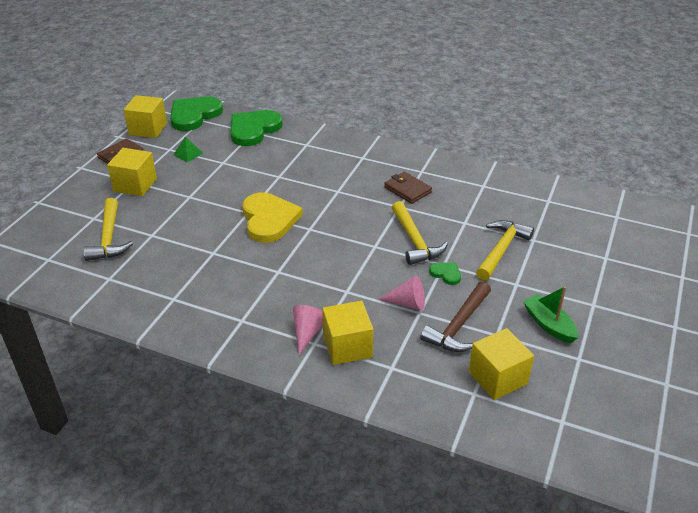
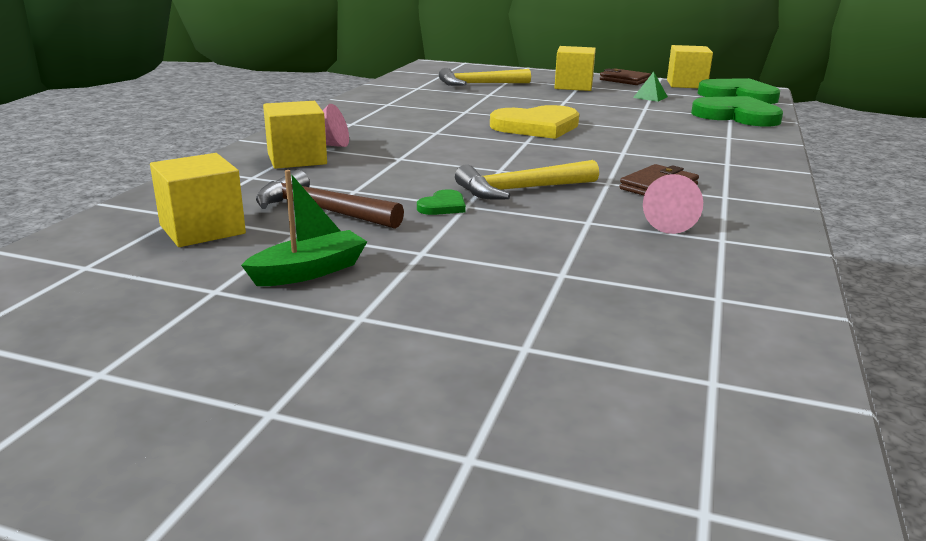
camera: 85 degrees right, 15 degrees down
pink cone [378,275,425,311] -> pink cone moved to [643,174,703,234]
yellow hammer [476,220,534,281] -> none

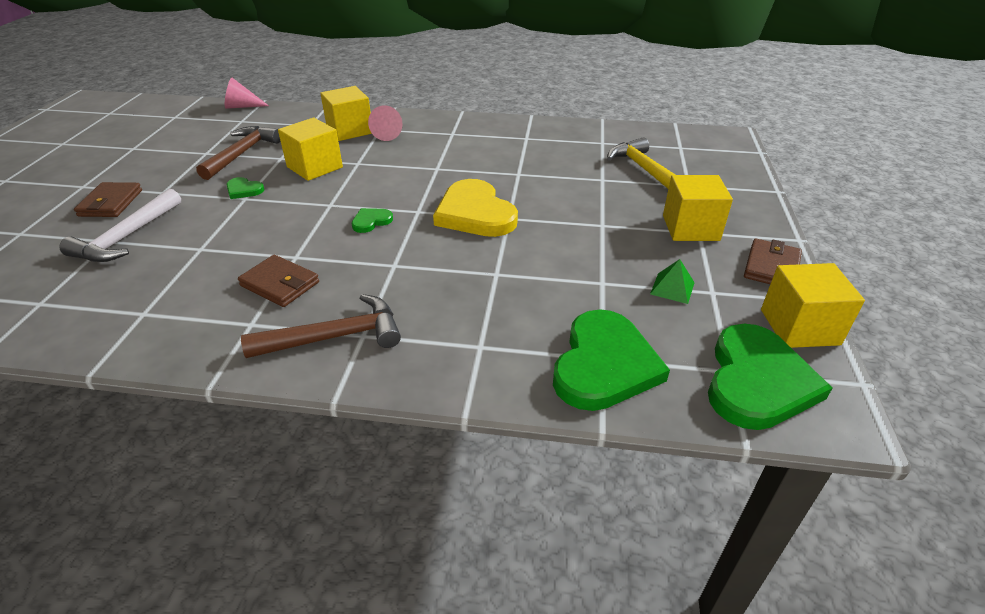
camera: 80 degrees right, 15 degrees up
yellow cube [150,153,246,247] -> yellow cube moved to [278,118,343,181]
green boat [241,170,367,286] -> none
yellow hammer [455,160,599,199] -> none
pink cone [643,174,703,234] -> pink cone moved to [225,78,269,109]
none -> white hammer [59,189,181,262]
none -> brown wallet [74,182,142,217]
none -> brown hammer [241,294,401,358]
none -> green heart [352,208,393,233]

